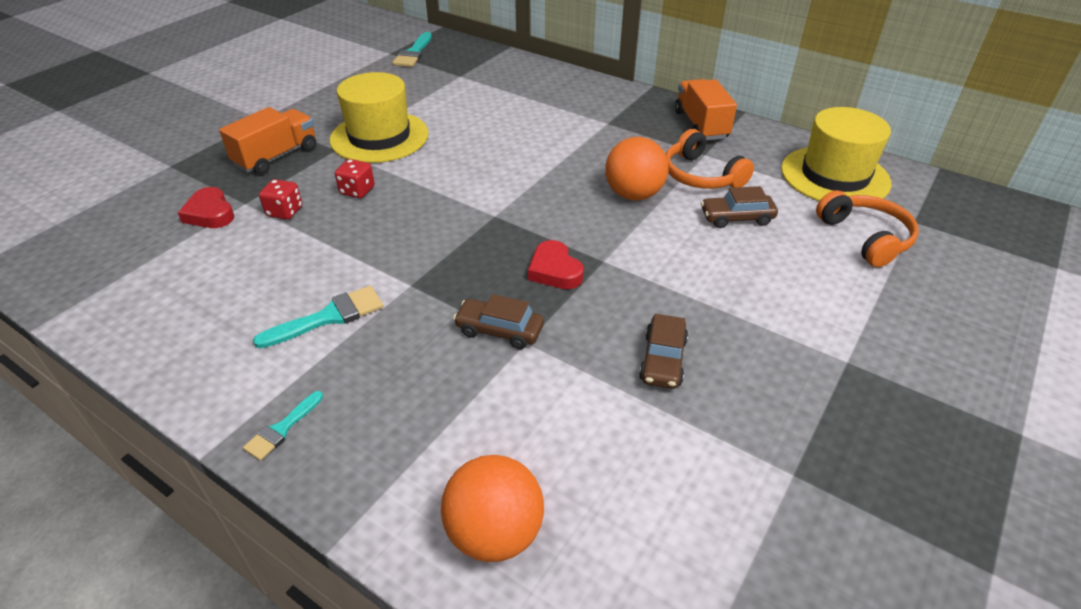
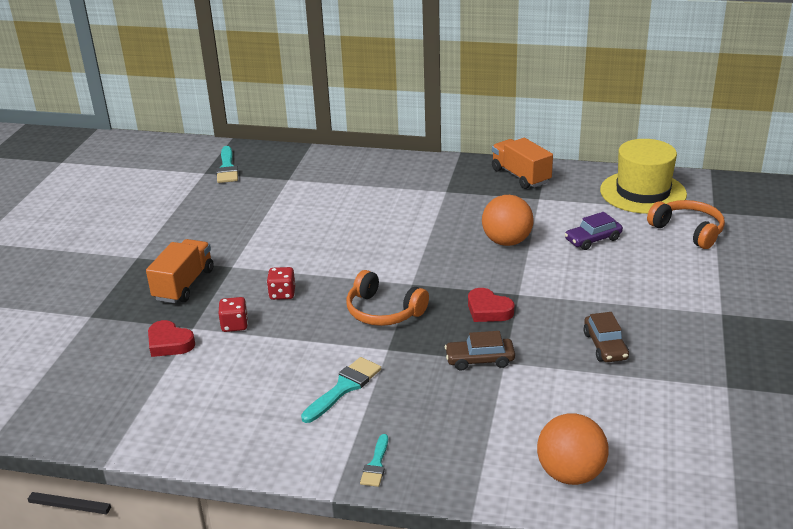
camera: 20 degrees left, 10 degrees down
yellow hat [330,72,429,163] -> none
orange headphones [666,129,754,189] -> orange headphones moved to [346,270,429,326]
brown car [701,186,778,228] -> purple car [565,212,623,250]

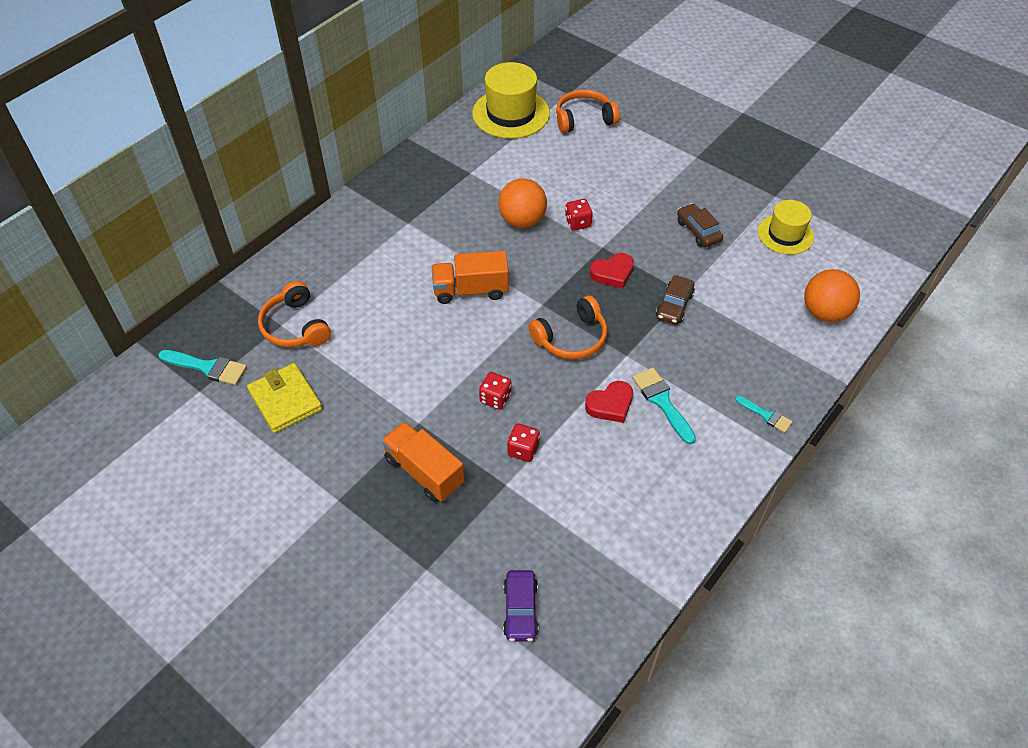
camera: 65 degrees left, 20 degrees up
red heart [148,320,195,357] -> red heart moved to [585,381,633,423]
orange truck [492,138,553,189] -> orange truck moved to [432,251,509,304]
purple car [565,212,623,250] -> purple car moved to [503,570,539,642]
brown car [584,312,629,362] -> brown car turned 135 degrees counterclockwise [677,203,723,247]
none -> yellow wallet [247,363,322,433]
none -> orange headphones [258,281,331,347]
none -> red dice [565,199,593,231]
none -> yellow hat [758,200,814,255]

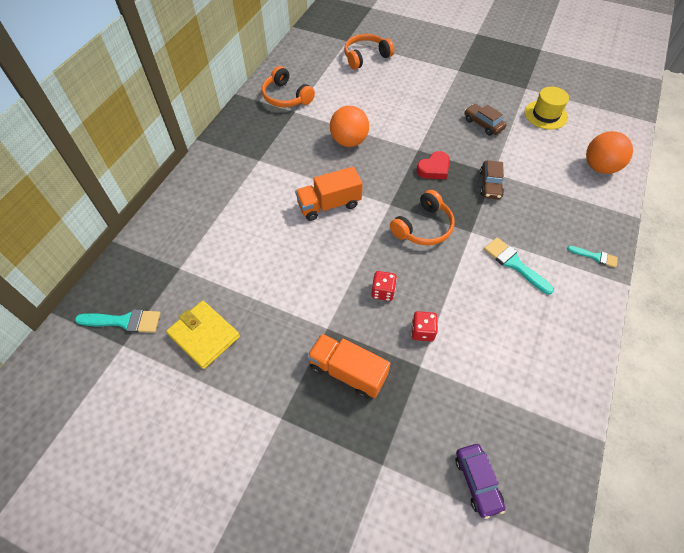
camera: 15 degrees left, 5 degrees up
orange headphones [258,281,331,347] -> orange headphones moved to [262,66,315,107]
yellow hat [472,62,550,139] -> none
red dice [565,199,593,231] -> none
red heart [585,381,633,423] -> none

